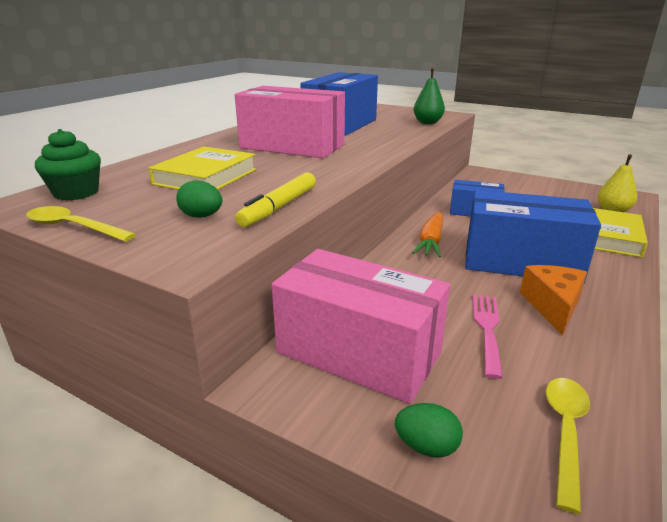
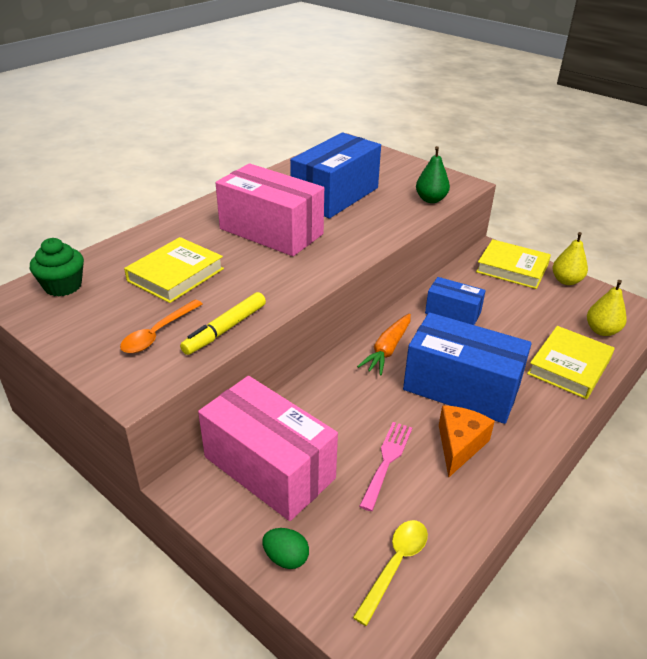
camera: 10 degrees right, 10 degrees up
yellow spoon [26,206,136,242] -> none
green egg [176,180,222,218] -> orange spoon [120,300,202,353]
none -> yellow book [476,239,551,289]
none -> yellow pear [553,232,588,285]

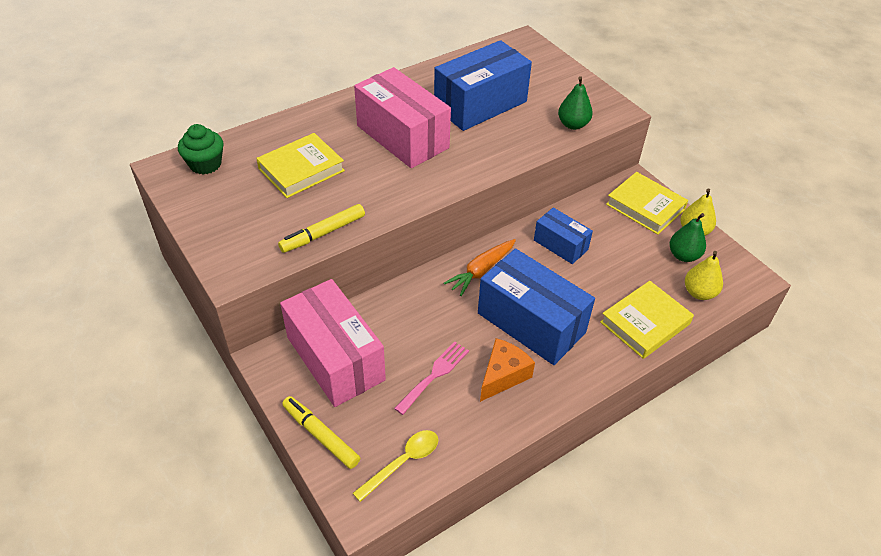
camera: 15 degrees right, 10 degrees up
orange spoon [120,300,202,353] -> none
green egg [262,528,309,569] -> yellow marker [282,396,360,469]
none -> green pear [670,213,706,262]

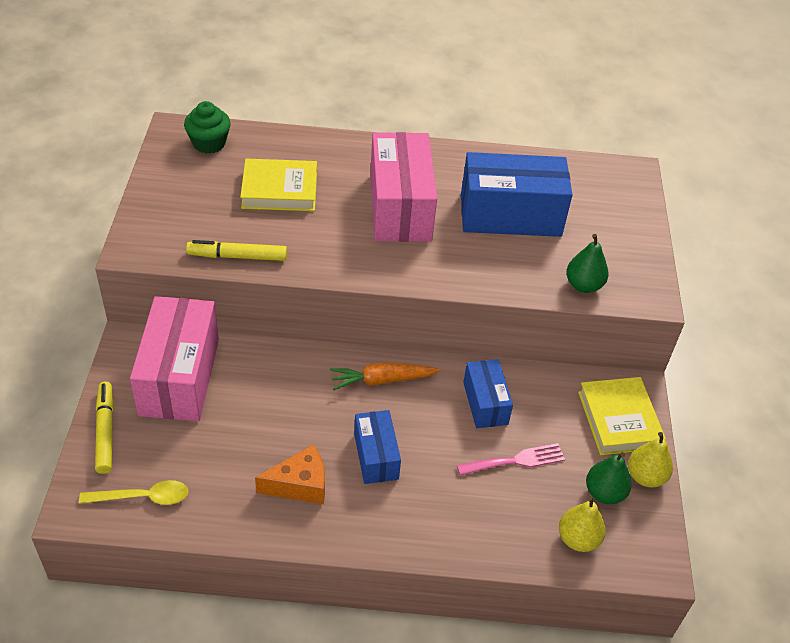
camera: 35 degrees right, 0 degrees up
pink fork [394,342,469,415] -> pink fork moved to [457,443,565,476]
blue box [478,248,595,365] -> blue box [354,410,401,484], size x0.55
yellow book [600,281,694,359] -> none

